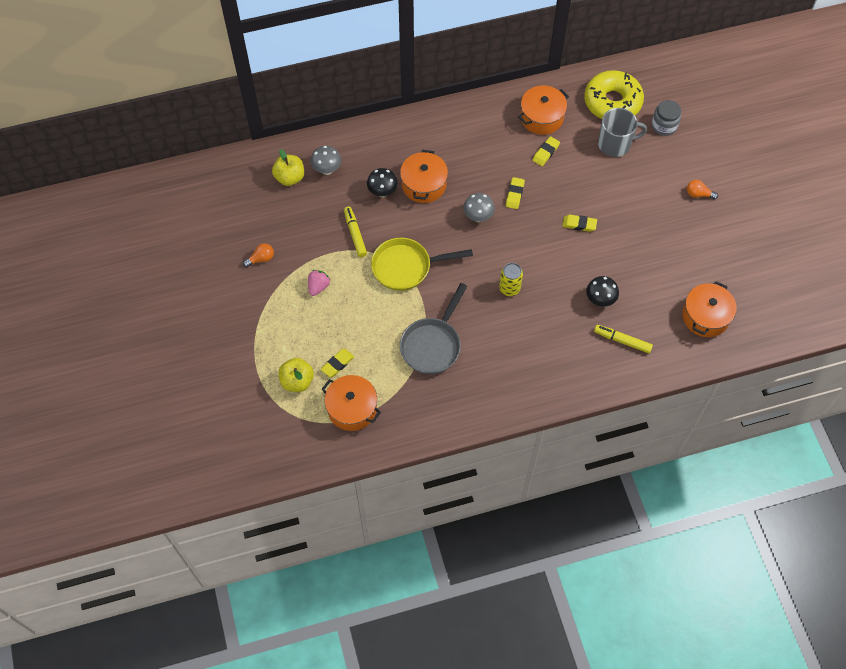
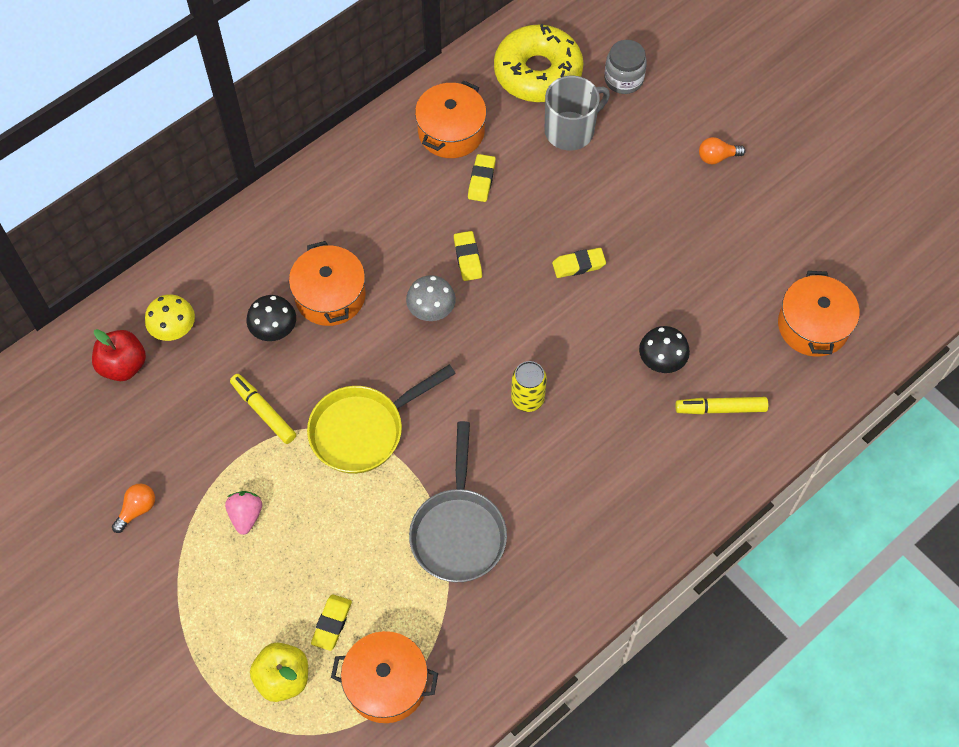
camera: 25 degrees left, 0 degrees up
yellow apple [272,149,304,186] -> red apple [92,329,146,381]
grey mushroom [311,146,341,175] -> yellow mushroom [145,294,195,341]

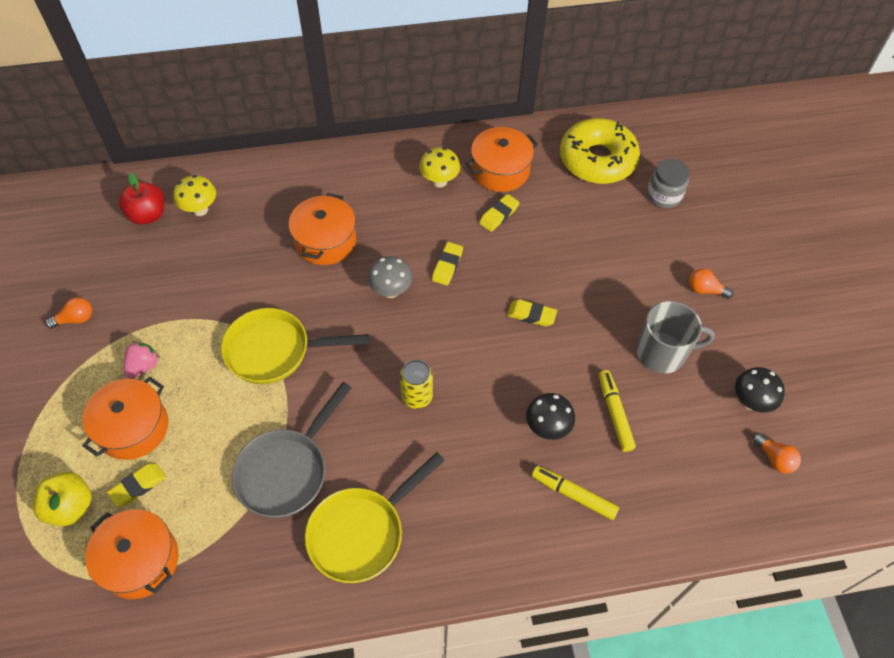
camera: 30 degrees right, 5 degrees down
yellow marker [230,374,296,444] -> yellow marker moved to [599,370,636,452]
black mushroom [247,295,296,341] -> black mushroom moved to [735,367,785,412]
grey mug [545,76,610,150] -> grey mug moved to [636,301,715,374]
orange pot [778,271,860,357] -> orange pot moved to [82,377,168,460]
none -> yellow pan [305,452,445,583]
none -> yellow mushroom [419,147,460,187]
none -> orange light bulb [753,433,801,473]

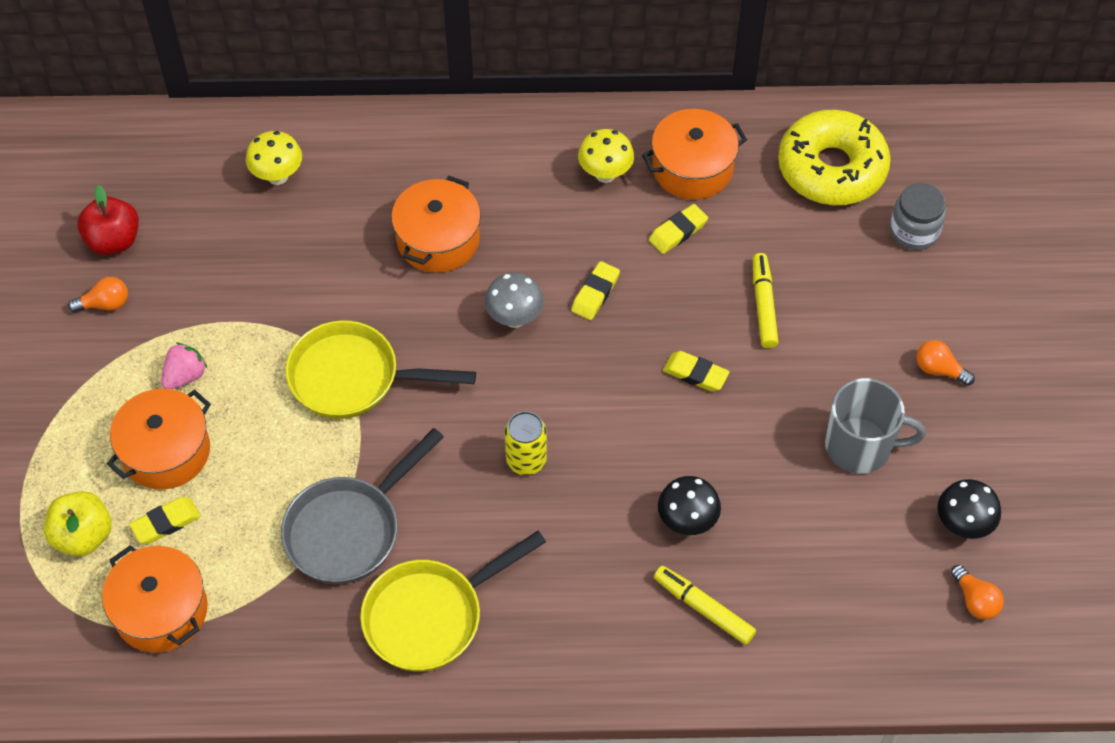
camera: 10 degrees right, 0 degrees up
red apple [119,173,165,225] -> red apple moved to [77,185,139,255]
yellow marker [599,370,636,452] -> yellow marker moved to [753,253,779,348]

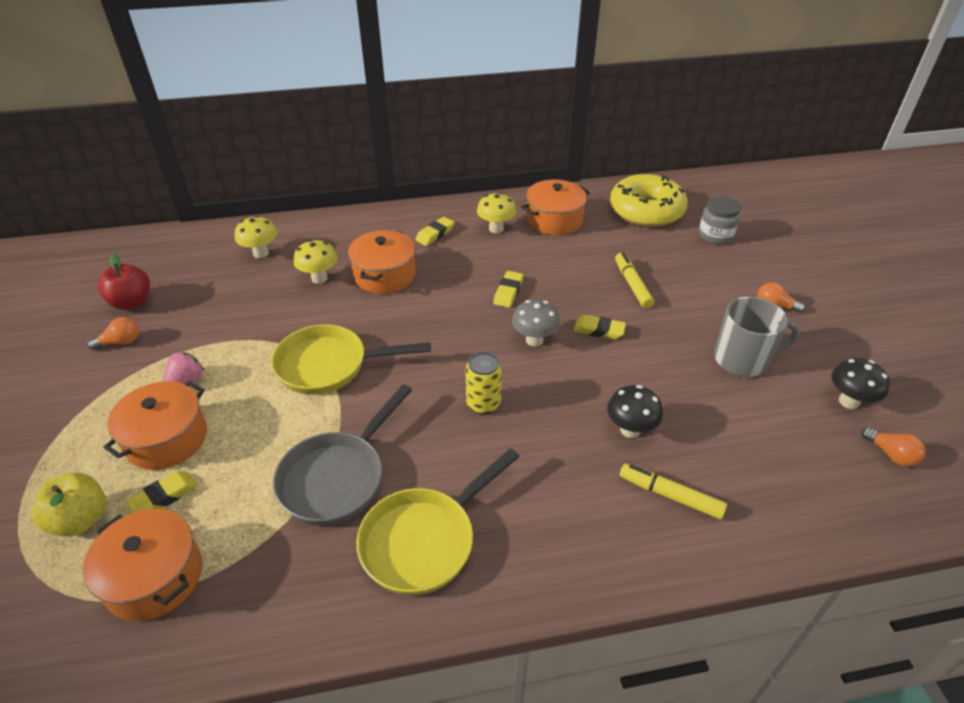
camera: 10 degrees left, 15 degrees down
grey mushroom [485,273,544,328] -> grey mushroom moved to [512,299,560,347]
yellow eraser [649,204,708,254] -> yellow eraser moved to [415,217,455,246]
none -> yellow mushroom [294,240,338,284]

